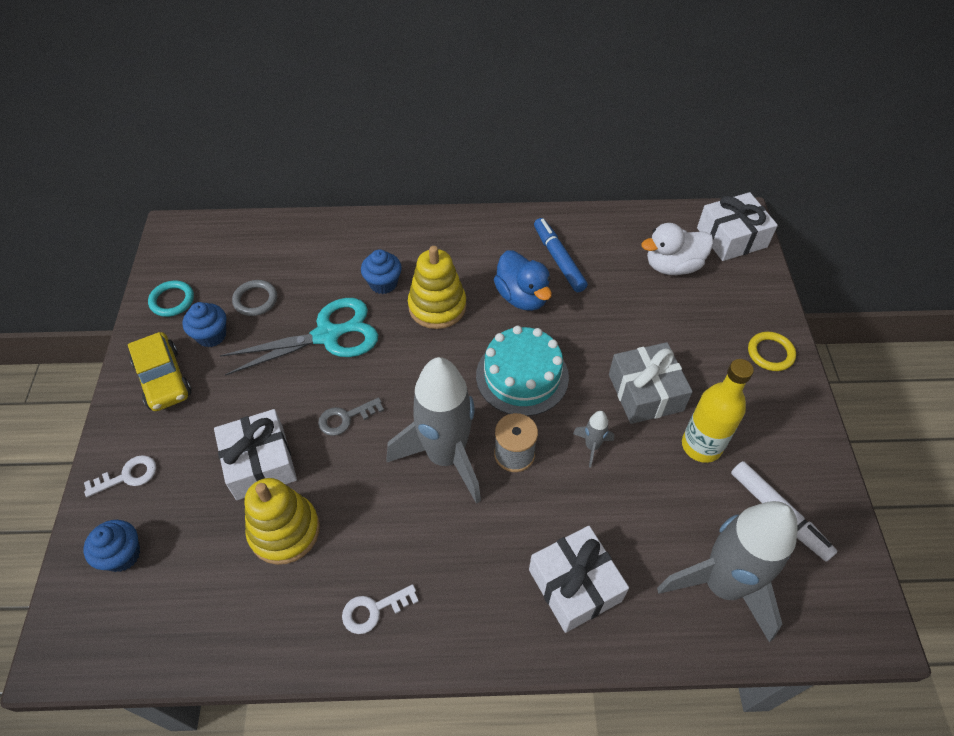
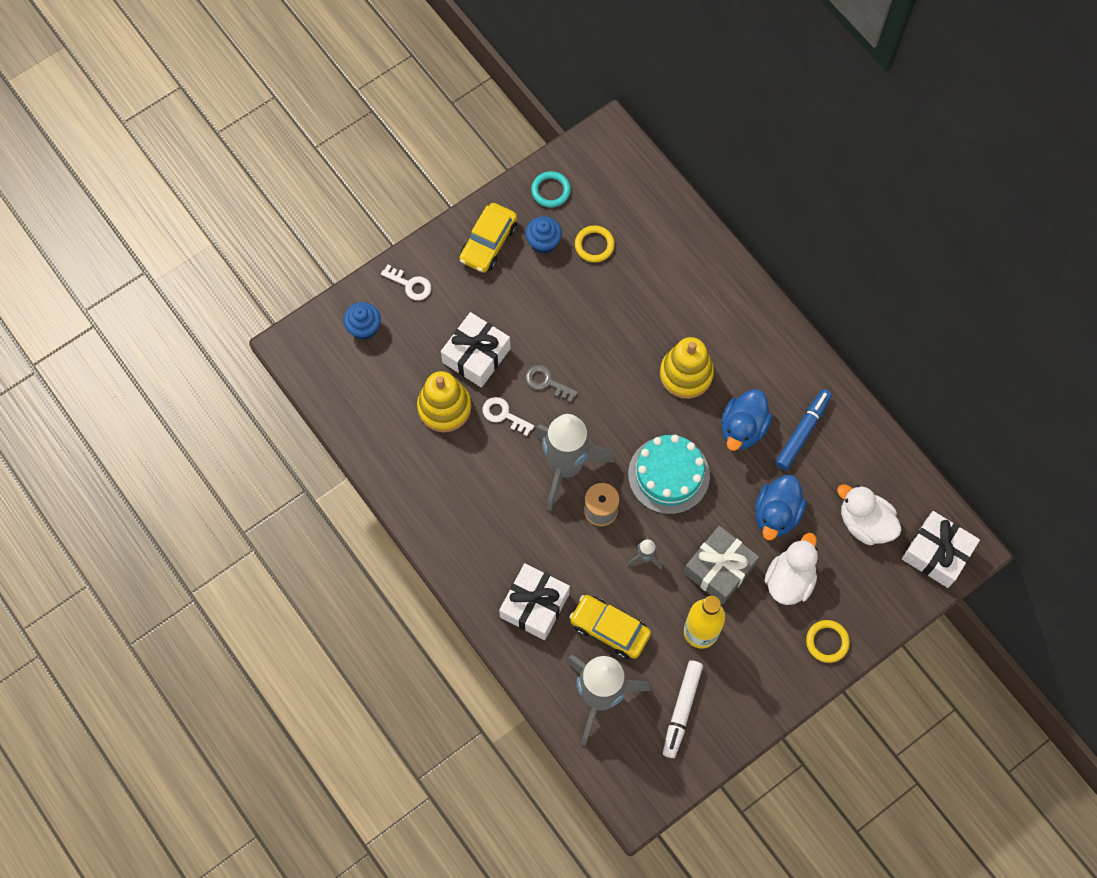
camera: 55 degrees right, 15 degrees up
turquoise scissors [220,298,378,376] -> none
grey ring [232,280,277,316] -> yellow ring [575,225,615,262]
white key [342,584,419,634] -> white key moved to [483,397,534,436]
blue cupcake [361,249,402,294] -> none
none -> yellow car [569,595,651,659]
none -> blue duck [755,475,806,540]
none -> white duck [765,533,818,605]

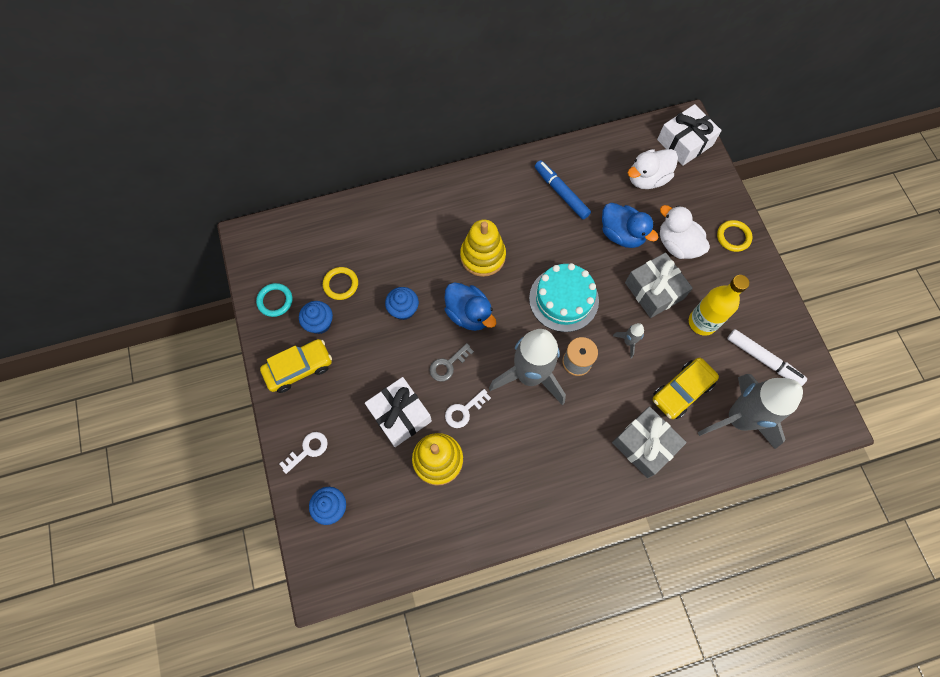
camera: 70 degrees left, 0 degrees up
yellow car [459,203,517,273] -> yellow car turned 75 degrees counterclockwise [260,339,332,393]
white gift [499,563,570,640] -> grey gift [612,406,687,478]
blue duck [721,389,772,451] -> blue duck moved to [444,282,496,331]
none -> blue cupcake [385,287,419,320]

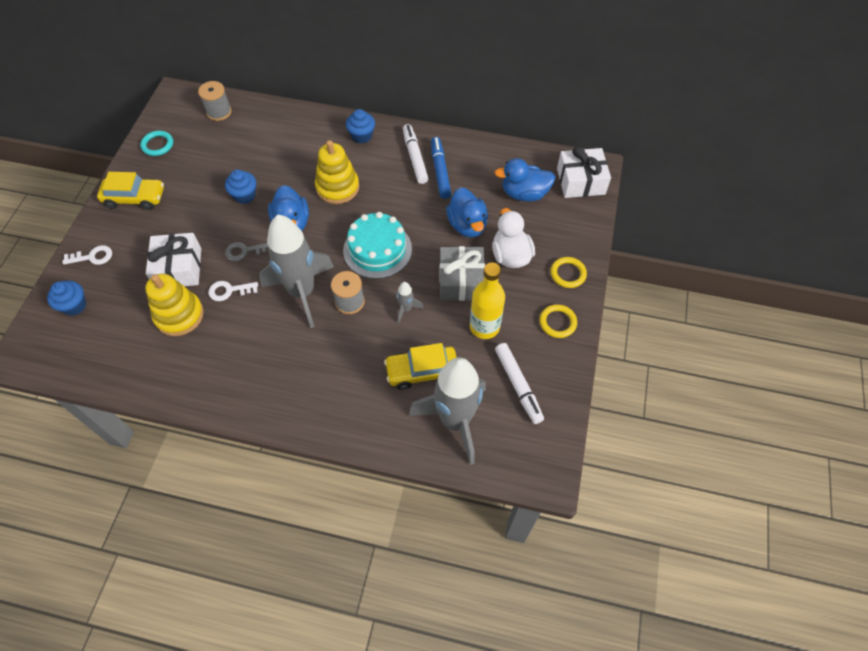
camera: 30 degrees right, 10 degrees down
blue cupcake [299,301,333,334] -> blue cupcake moved to [346,109,375,143]
yellow ring [323,267,358,300] -> yellow ring moved to [539,304,577,338]
grey gift [612,406,687,478] -> none
white duck [628,149,678,189] -> blue duck [495,158,555,201]
none -> grey spool [198,81,231,121]
none -> white marker [403,124,429,184]

